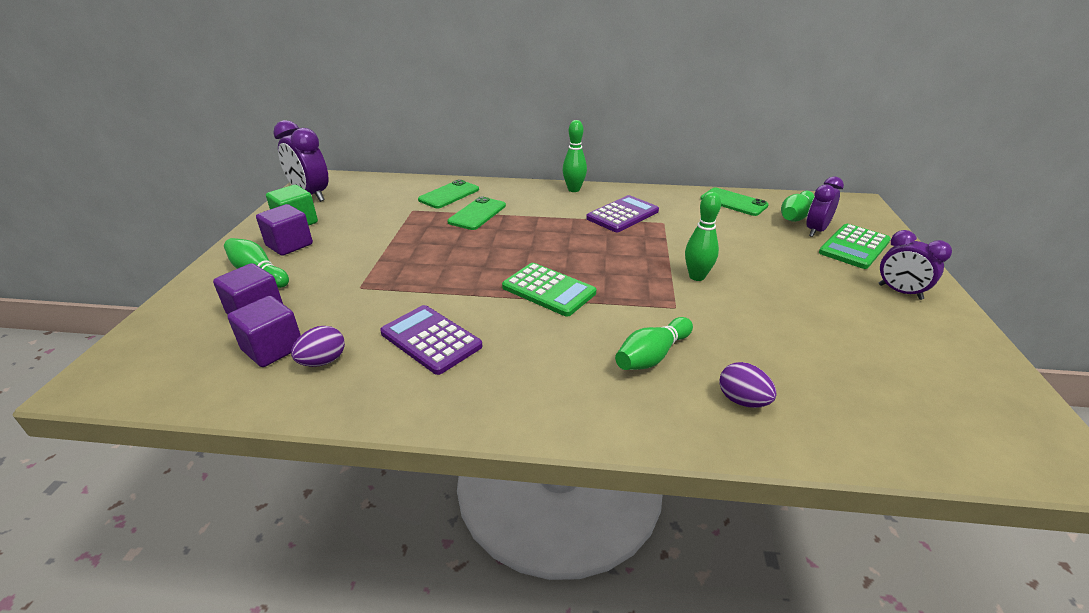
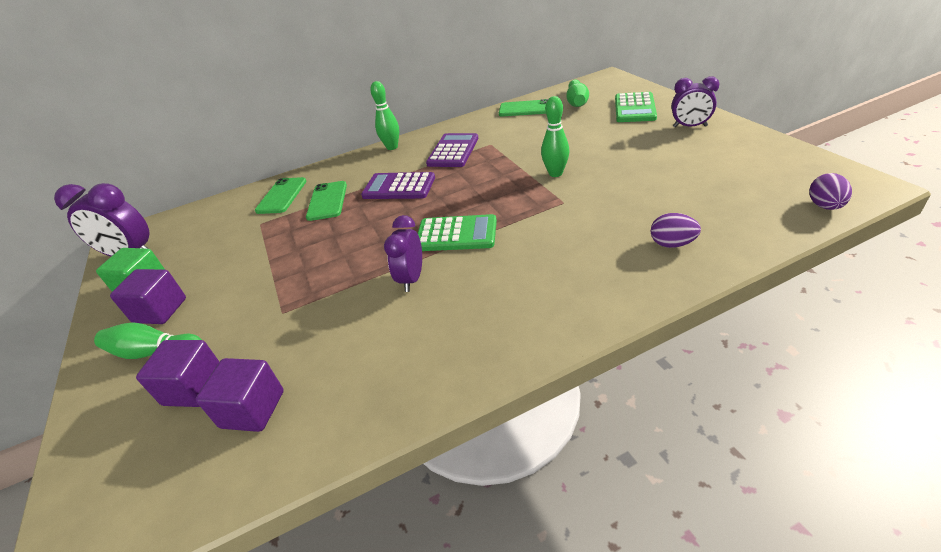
camera: 25 degrees left, 5 degrees up
purple egg [291,326,345,367] -> purple egg moved to [809,173,852,210]
purple calculator [380,305,482,375] -> purple calculator moved to [361,172,435,199]
green bowling pin [615,317,693,370] -> none
purple clock [806,176,844,237] -> purple clock moved to [384,215,422,292]

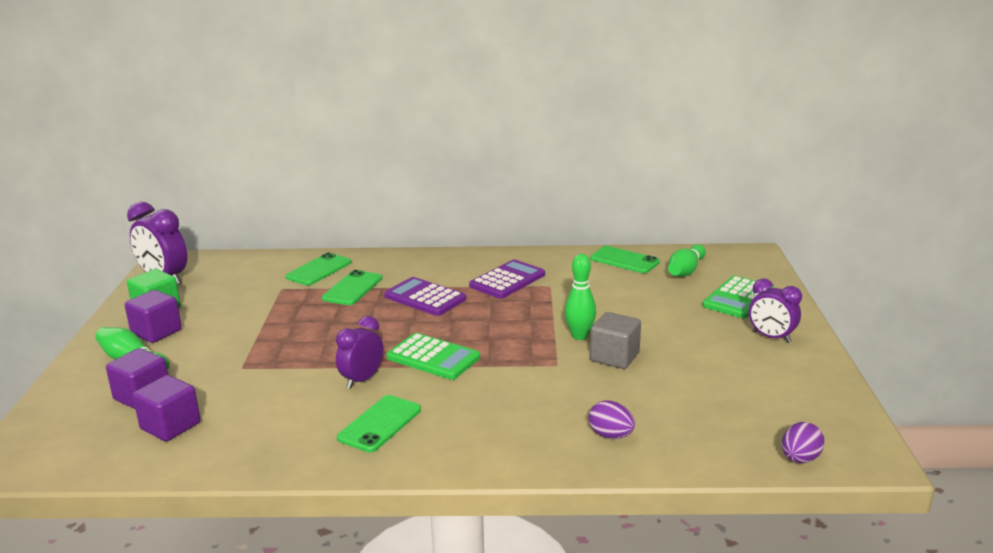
camera: 20 degrees right, 15 degrees down
green bowling pin [370,81,399,150] -> none
none -> green phone [337,395,421,452]
none -> grey cube [590,312,641,369]

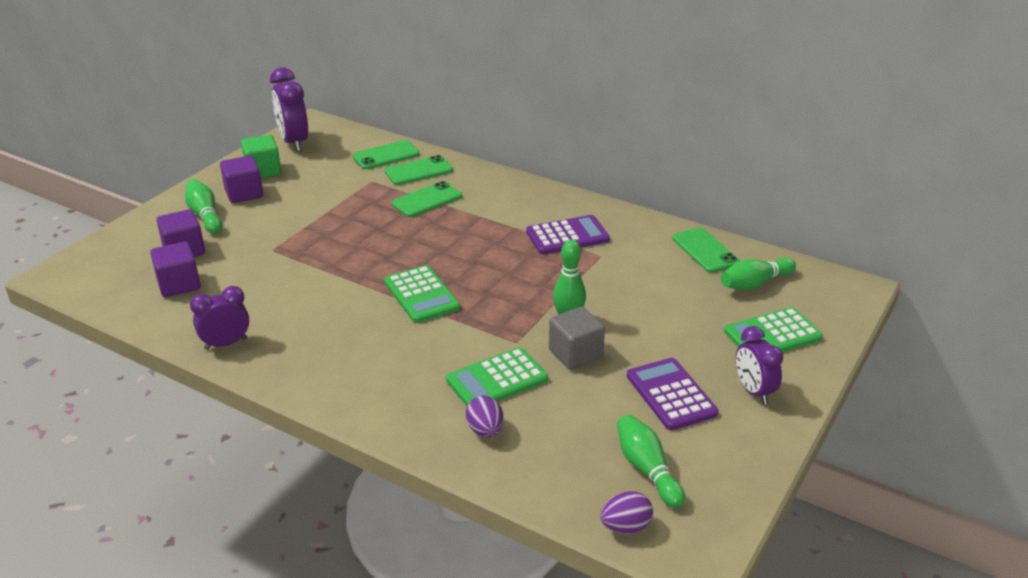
camera: 30 degrees right, 10 degrees up
purple clock [336,316,383,389] -> purple clock moved to [190,286,249,350]
green phone [337,395,421,452] -> green phone moved to [352,140,419,169]
purple calculator [384,277,466,316] -> purple calculator moved to [627,358,718,430]
none -> green calculator [446,347,548,406]
none -> green bowling pin [617,415,685,508]

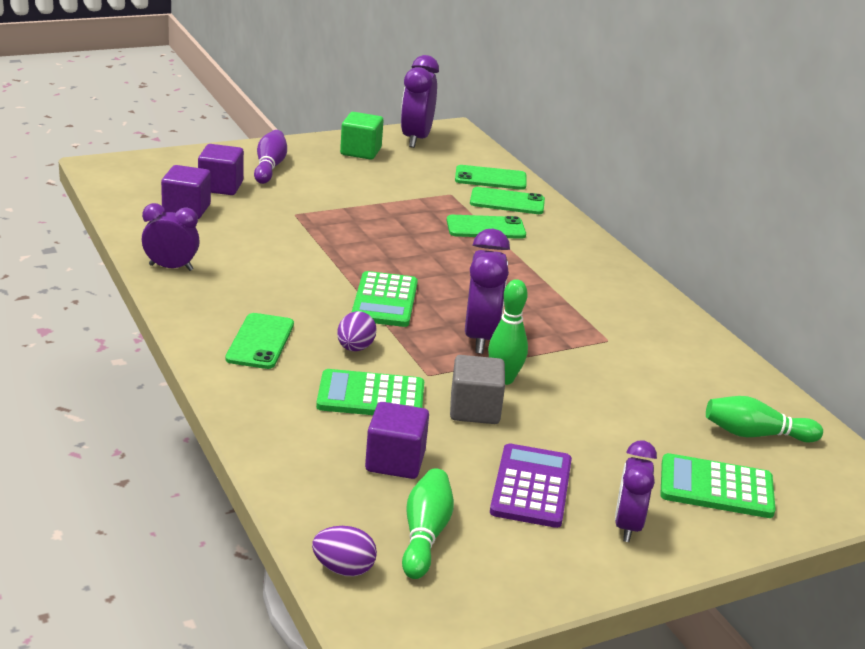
camera: 30 degrees right, 5 degrees down
green bowling pin [185,179,222,234] -> purple bowling pin [254,130,287,184]
purple cube [220,155,263,203] -> purple cube moved to [365,402,429,479]
purple egg [466,395,504,437] -> purple egg moved to [337,311,377,351]
purple calculator [526,215,610,254] -> none
green phone [672,227,740,273] -> green phone moved to [225,313,294,369]
none -> purple clock [465,229,510,354]

